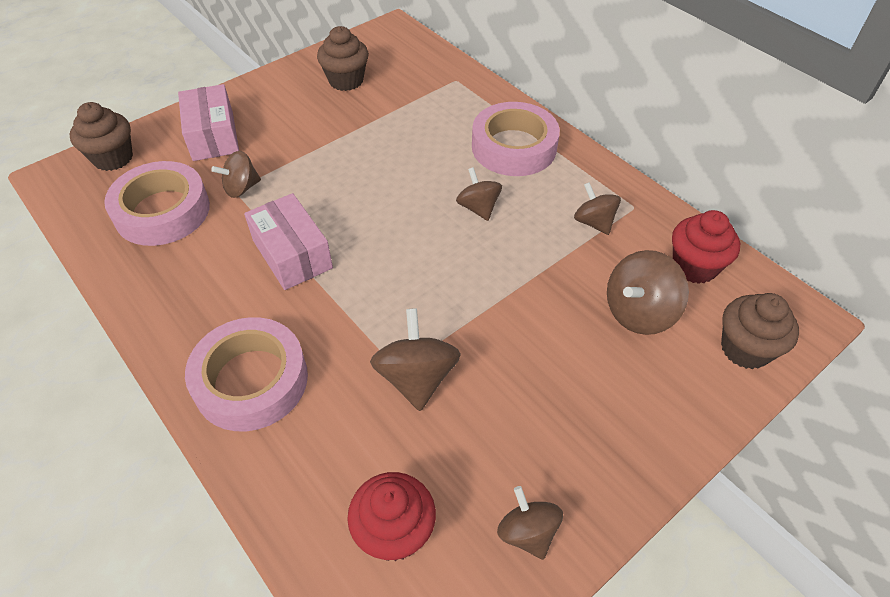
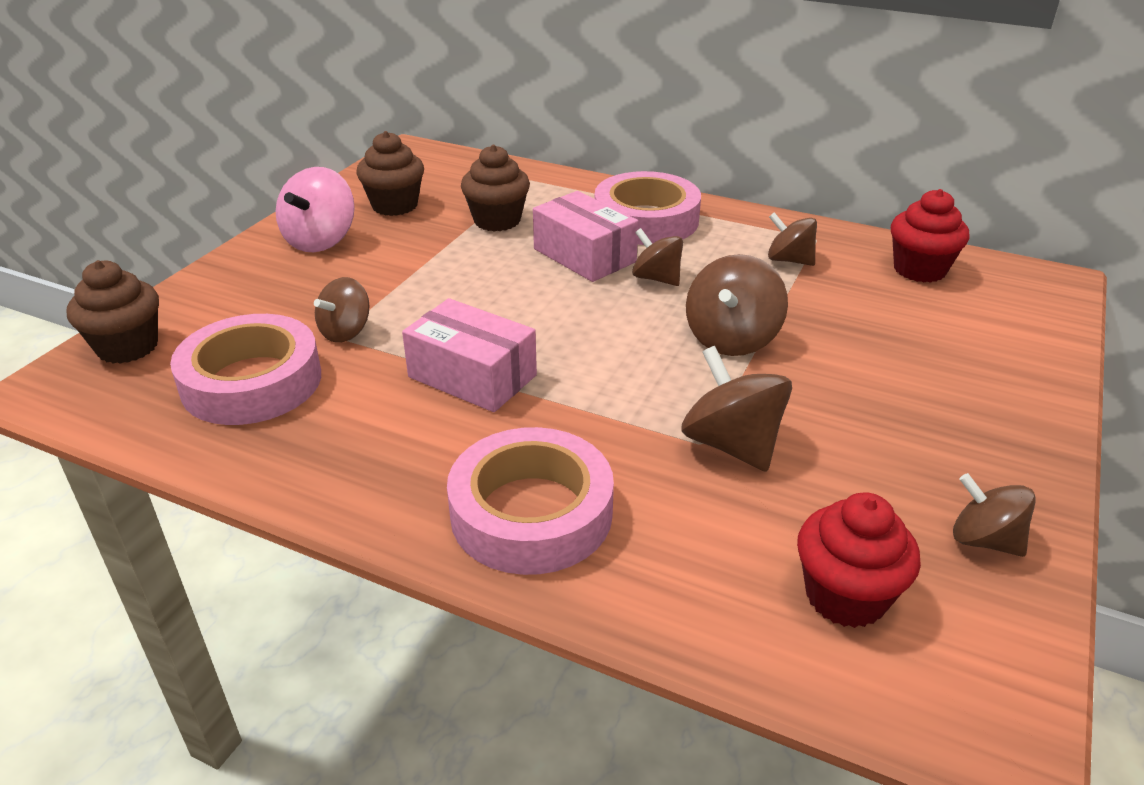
camera: 25 degrees left, 15 degrees down
pink box [178,84,239,161] -> pink box moved to [533,191,639,282]
brown spinning top [607,250,689,335] -> brown spinning top moved to [686,254,788,356]
brown cupcake [721,293,799,369] -> brown cupcake moved to [461,145,530,232]
none -> pink spinning top [276,167,355,252]

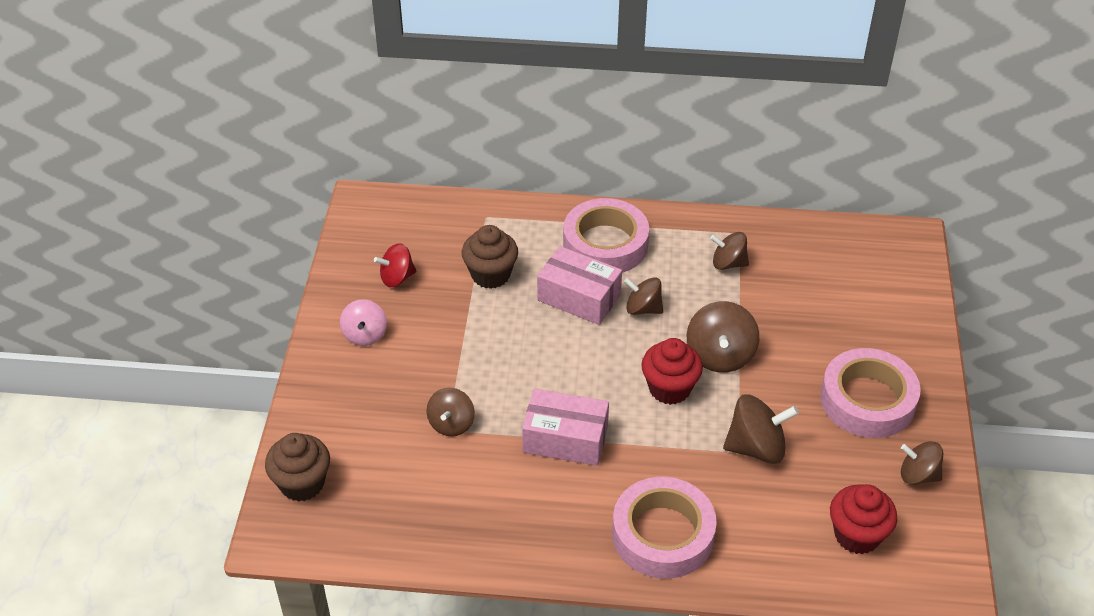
camera: 20 degrees left, 10 degrees up
pink tape [170,314,321,425] -> pink tape moved to [820,348,921,438]
pink spinning top [276,167,355,252] -> pink spinning top [340,299,387,346], size x0.66
brown cupcake [357,131,424,216] -> red spinning top [374,243,416,287]
brown spinning top [681,346,792,472] -> brown spinning top turned 135 degrees clockwise [723,395,799,464]
red cupcake [891,189,969,283] -> red cupcake moved to [641,338,703,405]

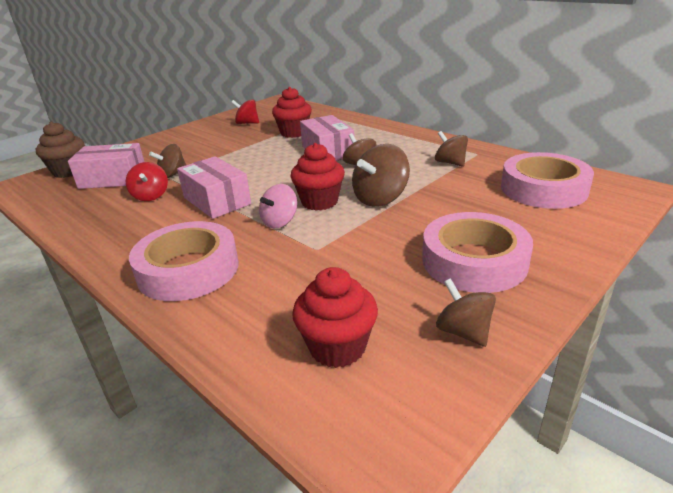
camera: 40 degrees right, 15 degrees down
pink spinning top [340,299,387,346] -> pink spinning top moved to [259,184,297,228]
brown cupcake [462,225,518,289] -> red cupcake [272,87,312,138]
pink tape [563,198,649,273] -> pink tape moved to [501,152,594,209]
brown spinning top [723,395,799,464] -> none
none -> pink box [68,143,144,189]
none -> red spinning top [126,162,168,201]

